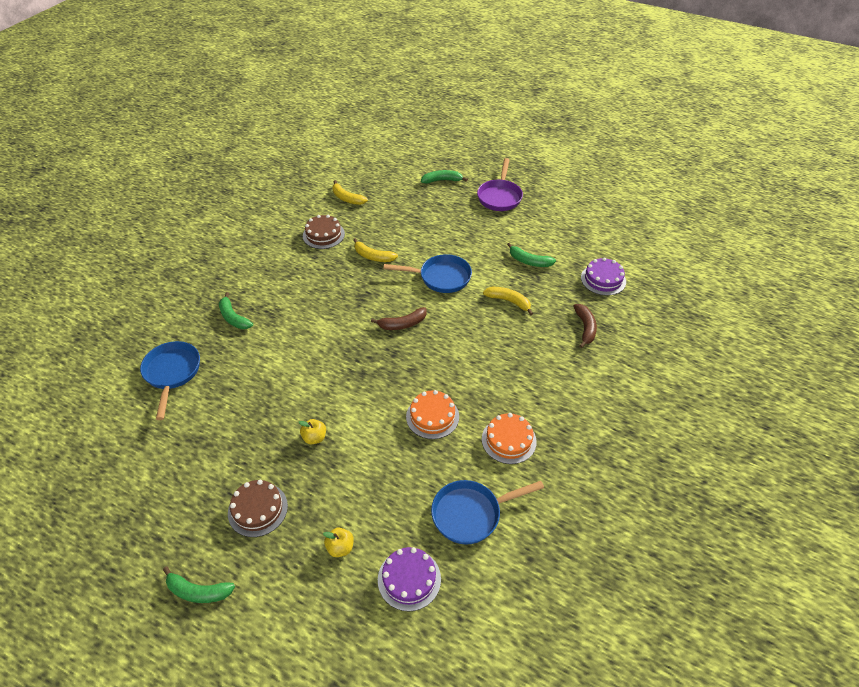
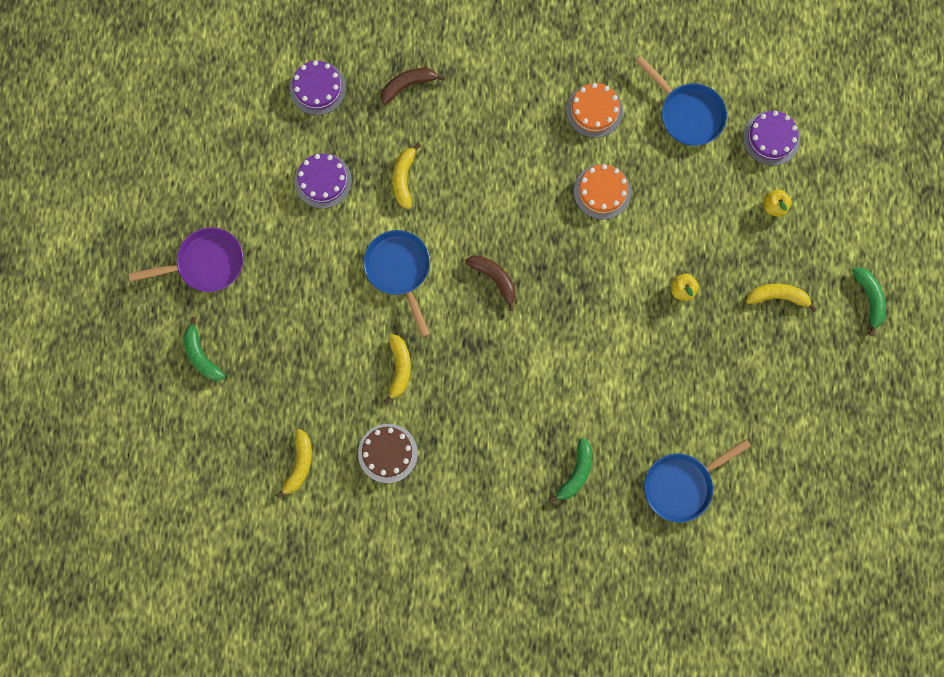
camera: 115 degrees left, 30 degrees up
brown cake [228,480,288,537] -> yellow banana [746,284,817,312]
green banana [507,243,556,267] -> purple cake [294,153,352,208]

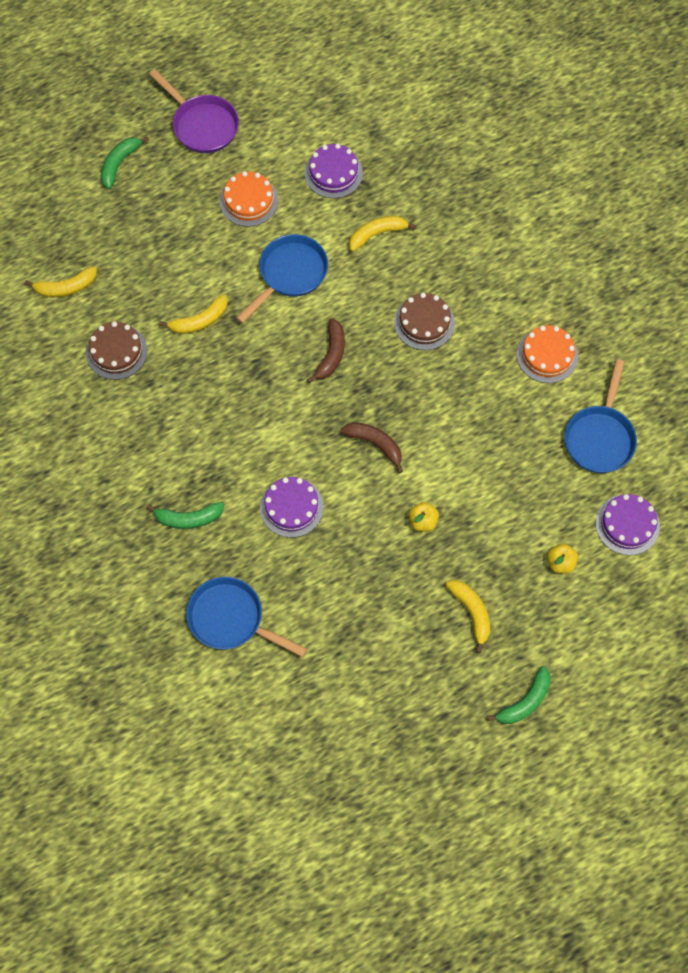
camera: 60 degrees right, 10 degrees down
purple cake [290,61,346,115] -> purple cake moved to [260,477,324,538]
brown banana [381,68,445,105] -> brown banana moved to [341,422,403,473]
orange cake [574,164,631,219] -> orange cake moved to [220,171,278,227]
none -> brown cake [394,293,455,350]

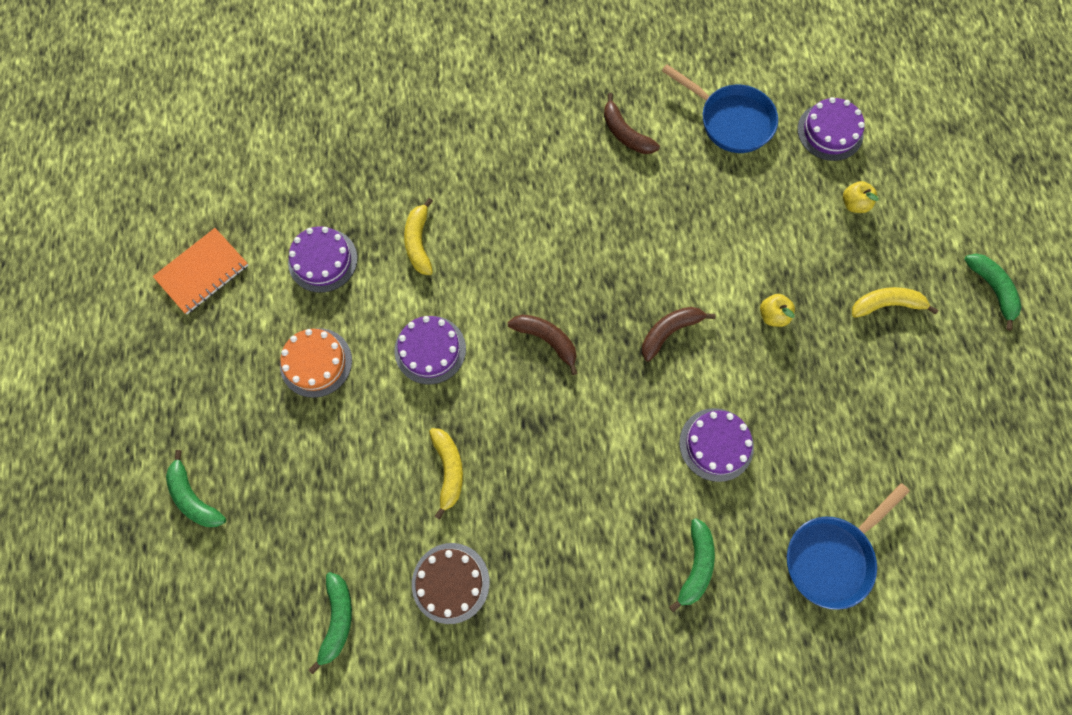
camera: 70 degrees left, 5 degrees up
yellow banana [25,266,97,297] -> green banana [309,572,352,674]
purple pan [149,69,239,153] -> none
blue pan [236,234,328,323] -> purple cake [394,316,466,384]
brown cake [394,293,455,350] -> none
orange cake [517,325,578,383] -> brown banana [604,93,660,154]
none -> orange notebook [153,228,248,314]

